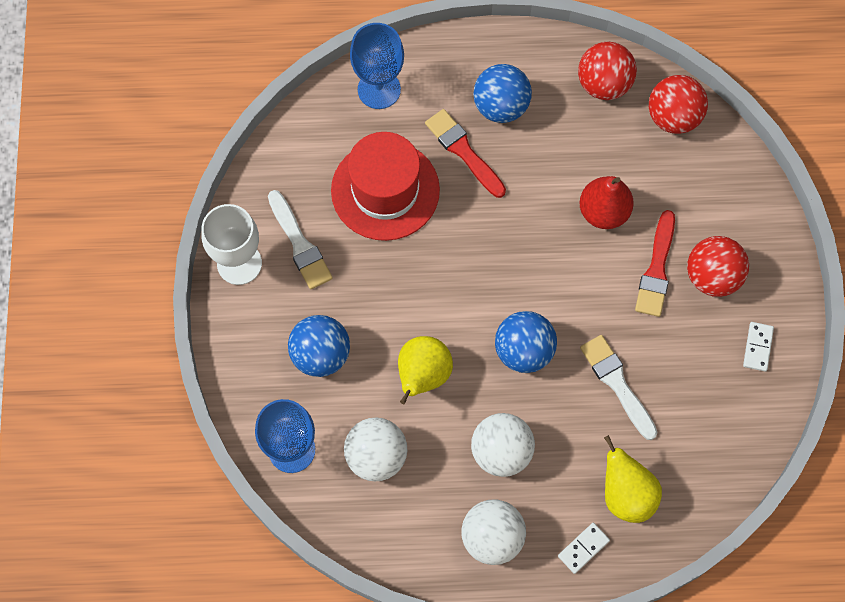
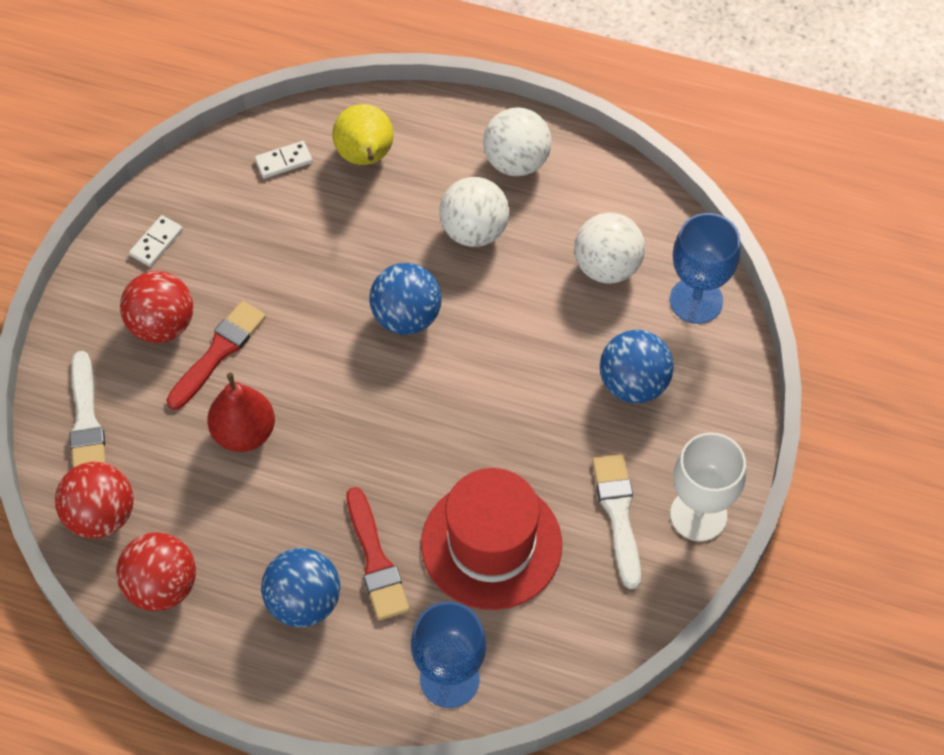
camera: 160 degrees left, 10 degrees down
yellow pear [398,336,453,404] -> none
white domino [558,523,610,574] -> white domino moved to [255,141,313,178]
white brush [580,335,658,440] -> white brush moved to [69,351,106,468]

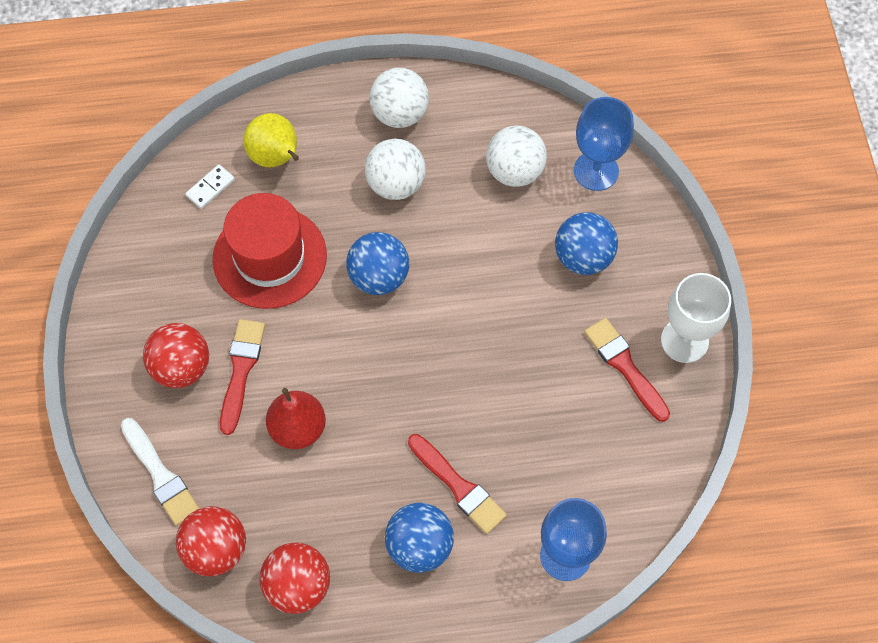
camera: 25 degrees left, 5 degrees up
white domino [129,215,183,267] -> none
red hat [421,468,562,610] -> red hat moved to [212,193,327,309]
white brush [592,454,641,589] -> red brush [584,318,670,422]

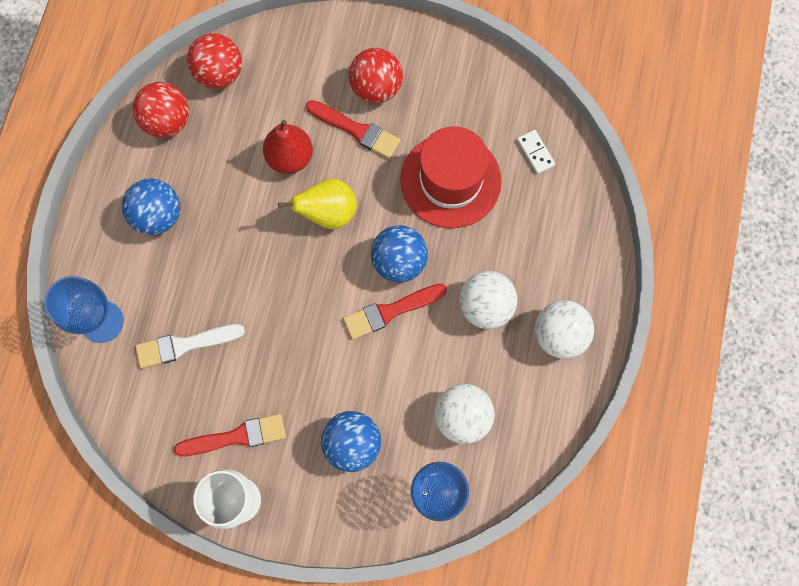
camera: 110 degrees right, 10 degrees up
white brush [121,418,200,526] -> white brush moved to [135,324,245,368]
yellow pear [244,113,299,168] -> yellow pear moved to [278,179,357,229]
red brush [408,434,507,534] -> red brush moved to [343,284,447,339]

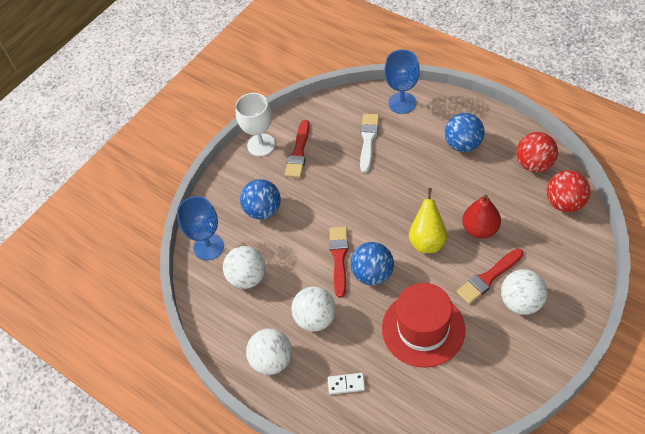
camera: 120 degrees right, 20 degrees down
red ball [349,48,403,104] -> white ball [501,269,548,315]
white domino [517,130,555,174] -> white domino moved to [328,373,365,395]

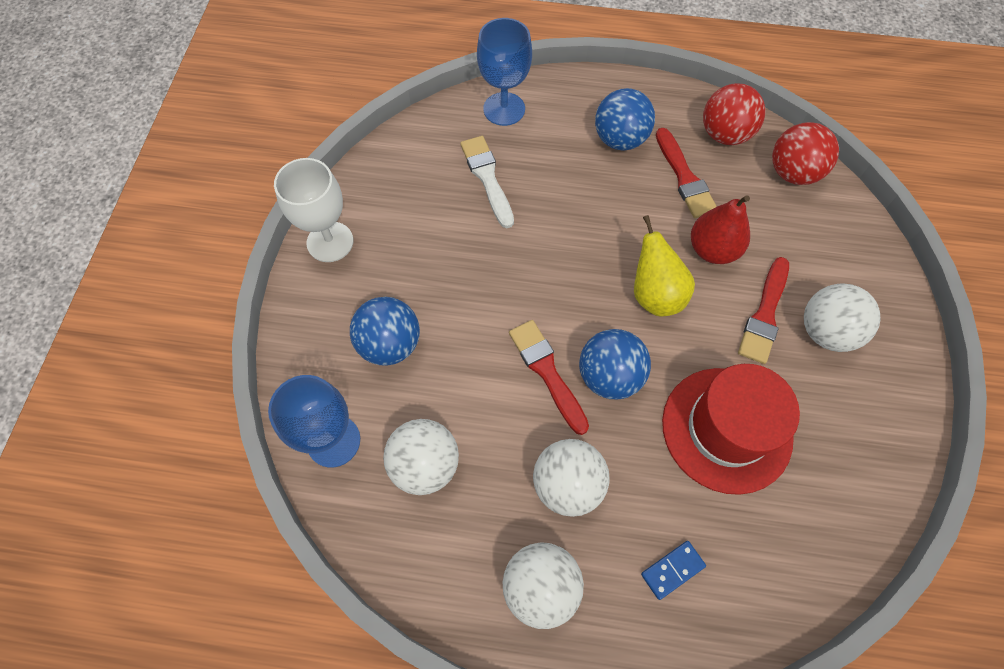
camera: 35 degrees left, 10 degrees up
red brush [285,120,309,178] -> red brush moved to [656,128,717,218]
white domino [328,373,365,395] -> blue domino [641,541,706,600]

